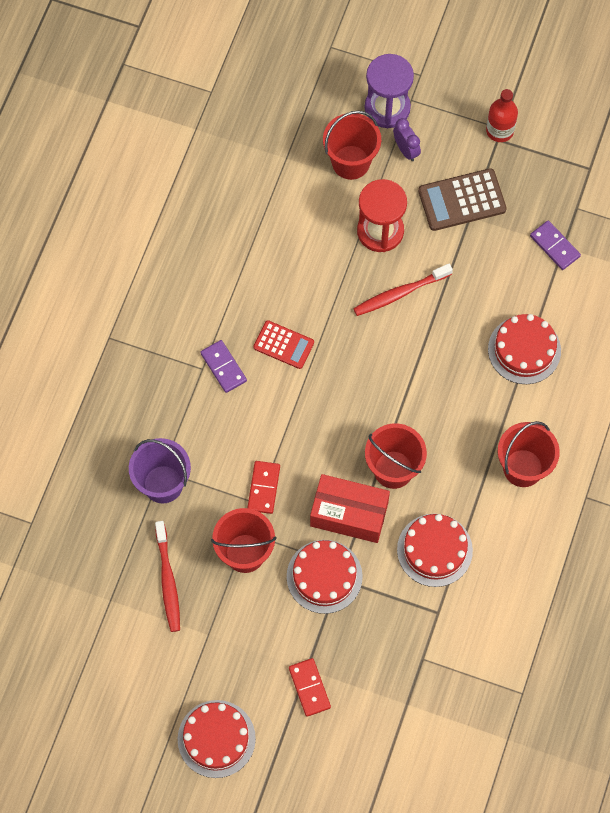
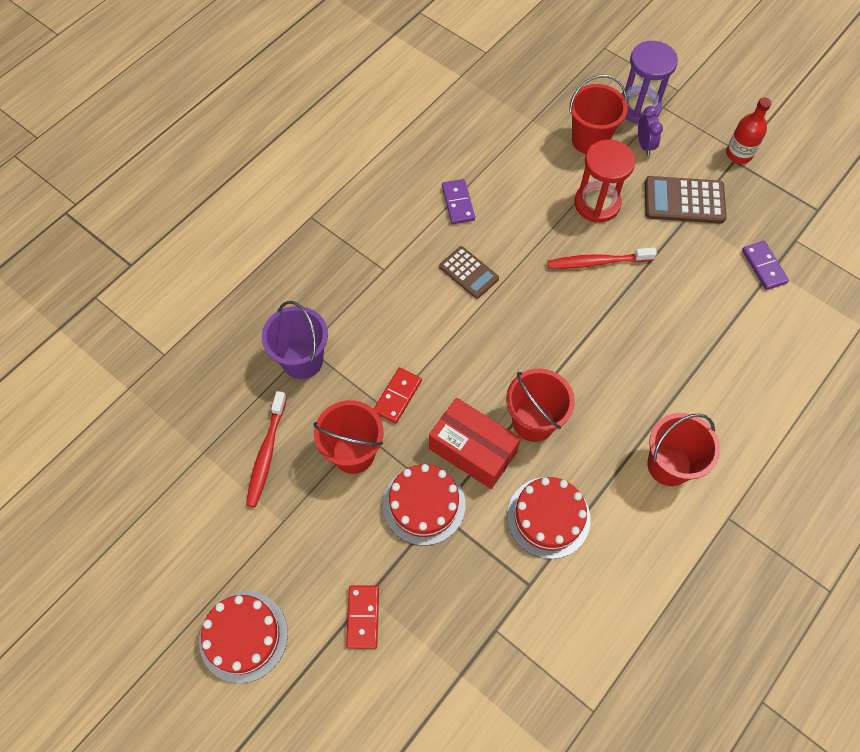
camera: 20 degrees right, 5 degrees down
purple domino [200,340,247,393] -> purple domino moved to [442,179,475,224]
red calculator [253,320,314,369] -> brown calculator [439,246,499,299]
red cake [488,314,561,384] -> none

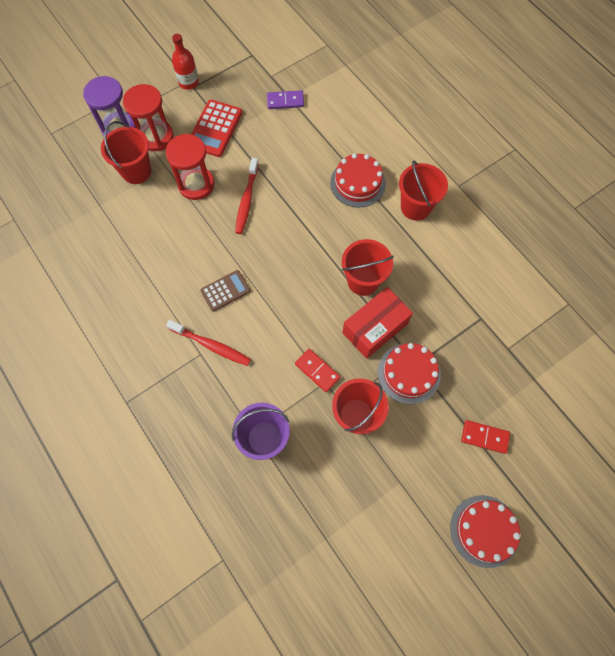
camera: 75 degrees left, 5 degrees up
red toothbrush [246,391,287,507] -> red toothbrush moved to [166,320,251,366]
purple domino [442,179,475,224] -> none
red cake [507,477,591,559] -> red cake moved to [330,153,386,208]
purple clock [638,106,663,155] -> red hourglass [123,84,174,151]
brown calculator [645,176,726,224] -> red calculator [191,100,242,157]

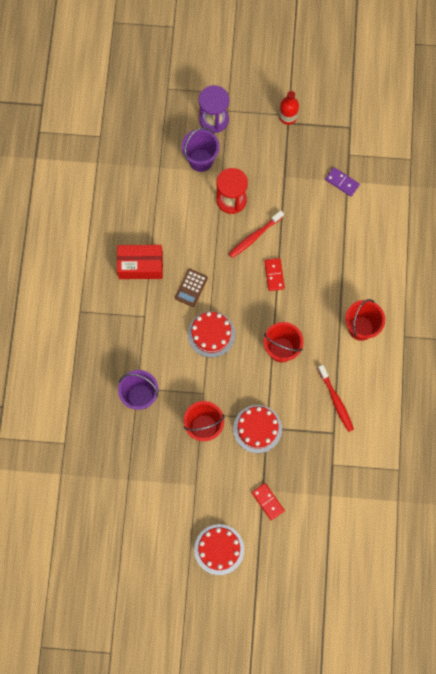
camera: 40 degrees right, 5 degrees up
red bucket [101,121,151,184] -> purple bucket [181,127,220,172]
red hourglass [123,84,174,151] -> none
red toothbrush [166,320,251,366] -> red toothbrush moved to [318,365,354,432]
red calculator [191,100,242,157] -> none
brown calculator [200,270,251,312] -> brown calculator turned 105 degrees clockwise [175,269,208,307]
red domino [295,349,340,392] -> red domino moved to [264,258,285,291]
red cake [330,153,386,208] -> red cake moved to [188,311,235,358]
red box [342,287,413,359] -> red box moved to [117,245,163,279]

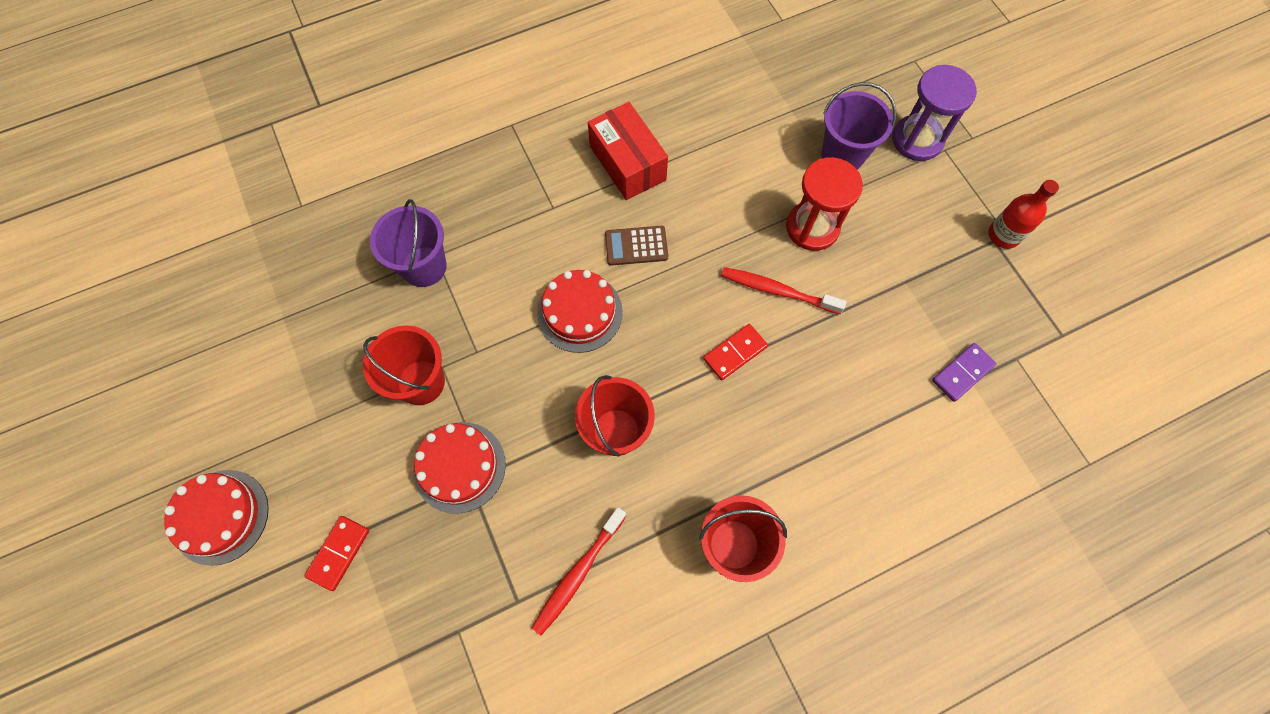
camera: 60 degrees right, 5 degrees down
purple domino [325,167,360,197] -> purple domino turned 45 degrees clockwise [932,343,996,402]

